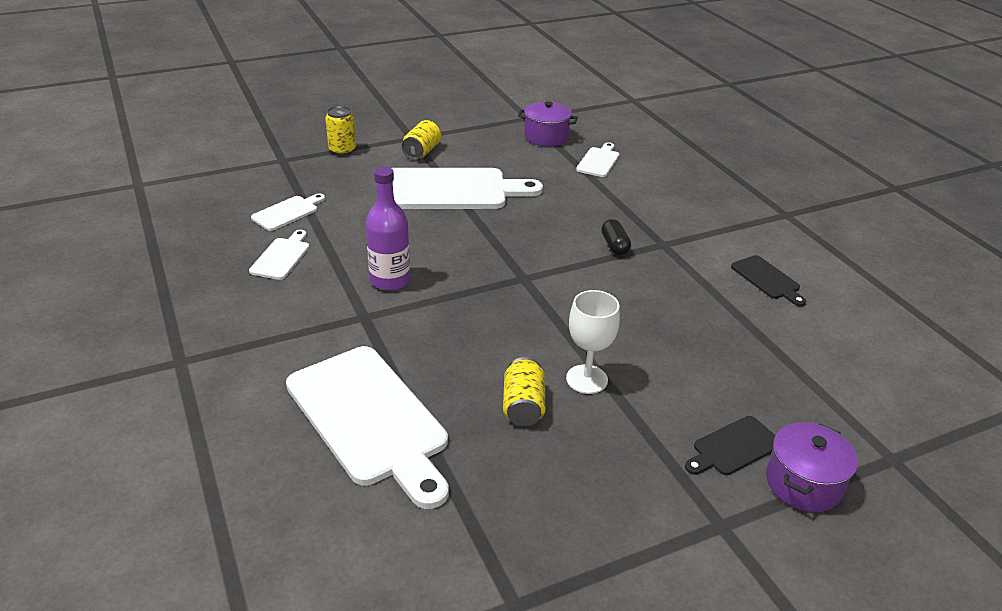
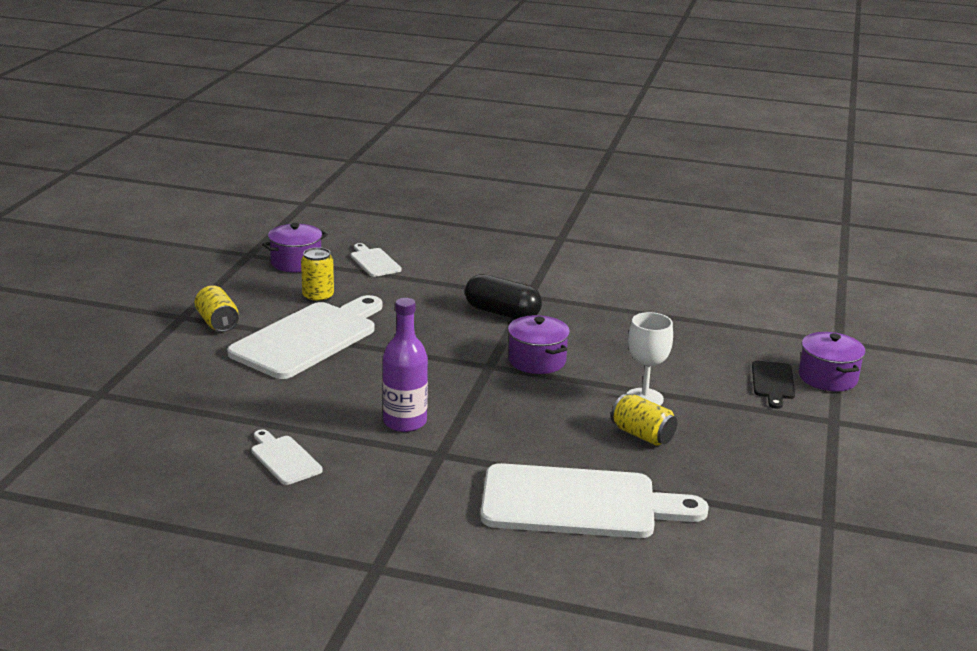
camera: 50 degrees left, 10 degrees down
white cutting board [251,193,325,231] -> none
yellow can [325,106,356,156] -> yellow can moved to [301,247,334,303]
black capsule [601,219,631,255] -> black capsule [465,274,542,319], size x1.68
black cutting board [731,255,806,306] -> none
none -> purple pot [508,315,570,374]

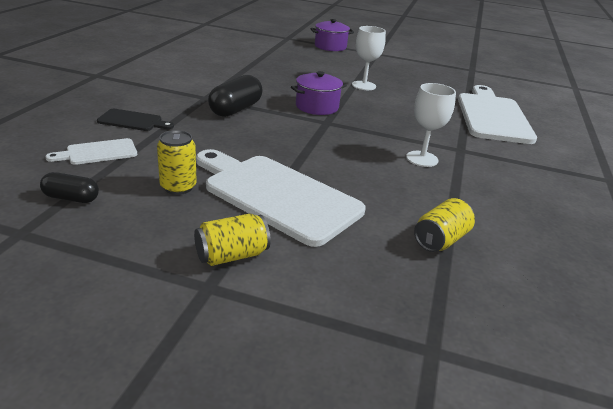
camera: 90 degrees left, 5 degrees up
white cutting board [251,429,323,485] -> none
purple pot [262,223,328,272] -> black capsule [40,172,99,203]
purple bottle [382,298,428,432] -> white goblet [406,83,456,167]
yellow can [611,394,677,446] -> yellow can moved to [414,198,475,252]
black cutting board [752,361,795,409] -> black cutting board moved to [97,109,174,131]

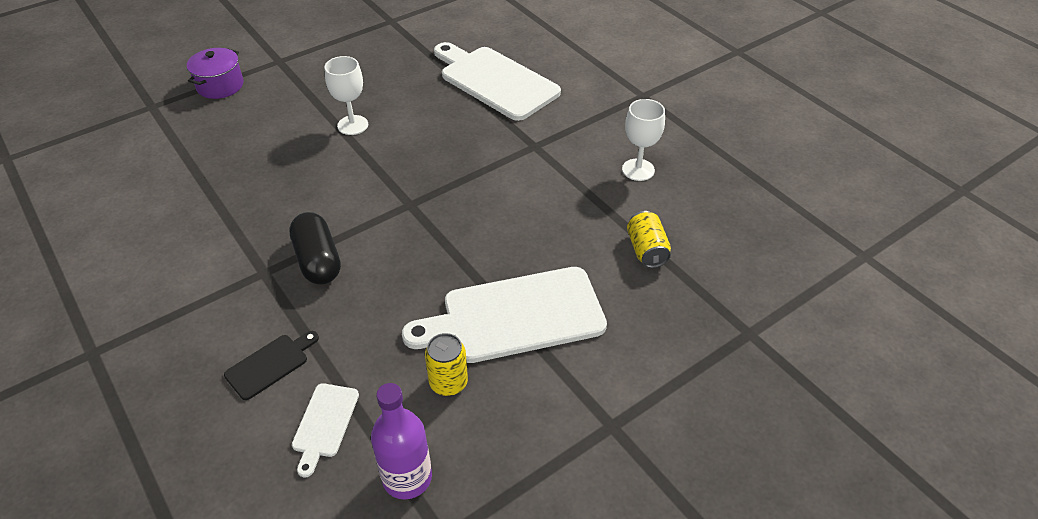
camera: 50 degrees left, 15 degrees up
black capsule [40,172,99,203] -> purple bottle [371,383,432,499]
yellow can [194,213,271,266] -> none
purple pot [291,71,347,115] -> none
white goblet [406,83,456,167] -> white goblet moved to [622,99,665,181]

